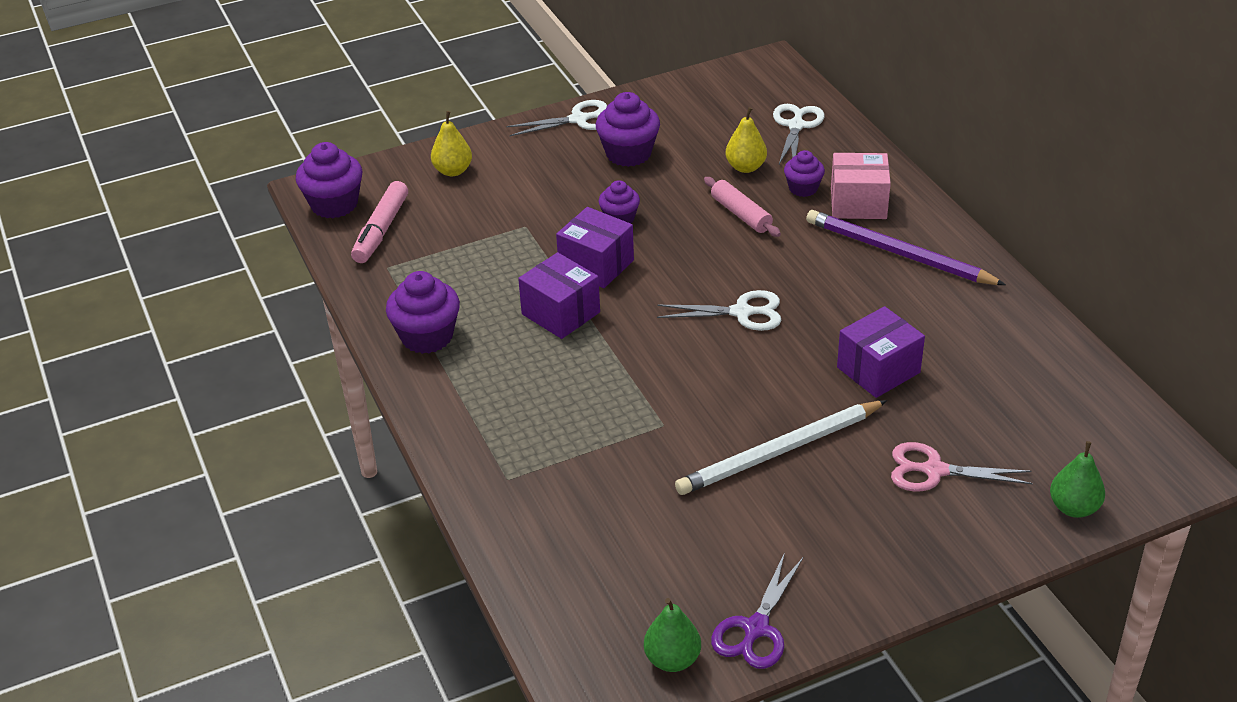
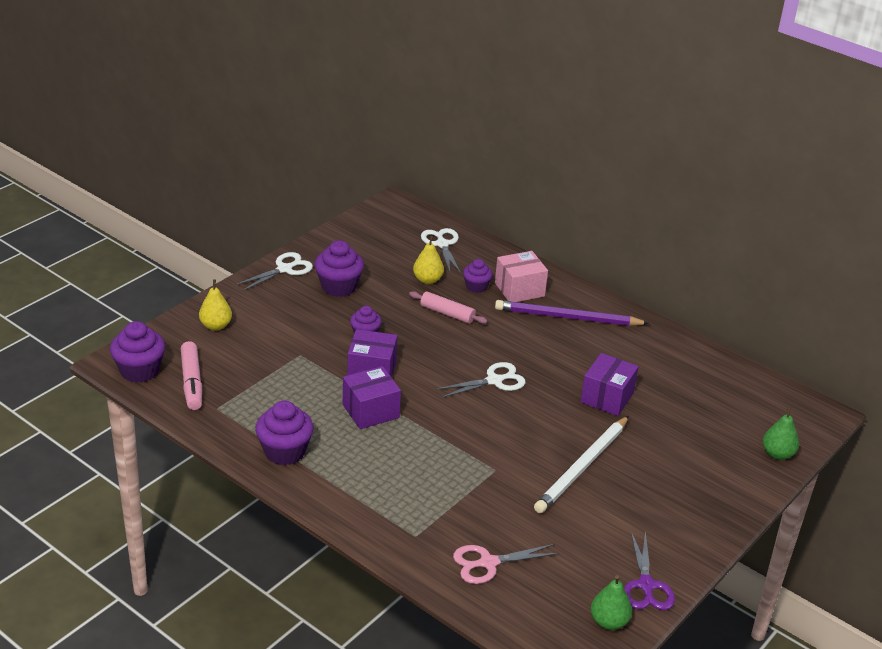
camera: 30 degrees left, 5 degrees down
purple box [518,252,600,339] -> purple box turned 45 degrees counterclockwise [343,366,401,429]
pink scissors [891,442,1033,491] -> pink scissors moved to [453,544,559,584]

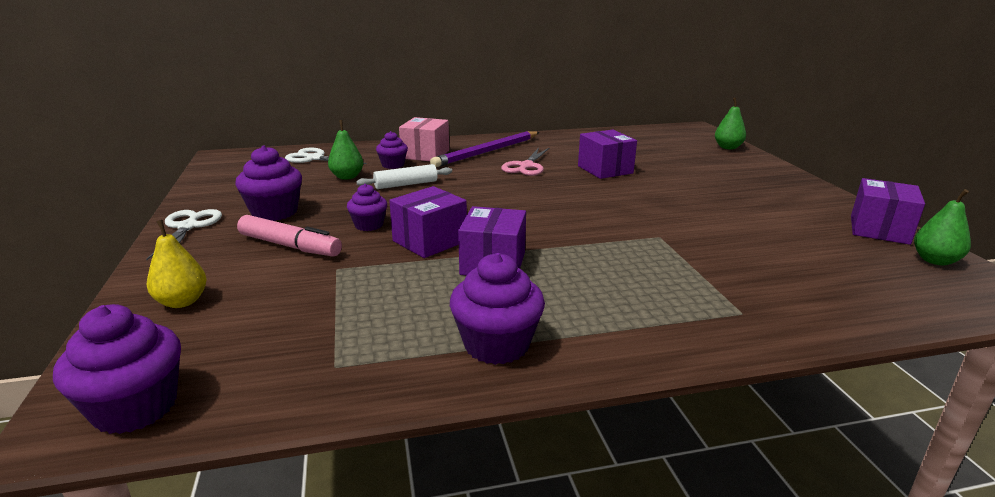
camera: 50 degrees left, 10 degrees down
pink marker [181,341,202,410] -> pink marker moved to [237,215,342,257]
pink rolling pin [409,291,487,324] -> white rolling pin [356,164,452,189]
yellow pear [413,236,444,284] -> green pear [328,120,363,180]
white scissors [436,362,526,398] -> none
pink scissors [453,544,559,584] -> pink scissors moved to [501,148,549,176]
white pencil [534,416,629,513] -> none
purple scissors [624,531,675,610] -> purple box [851,178,925,245]

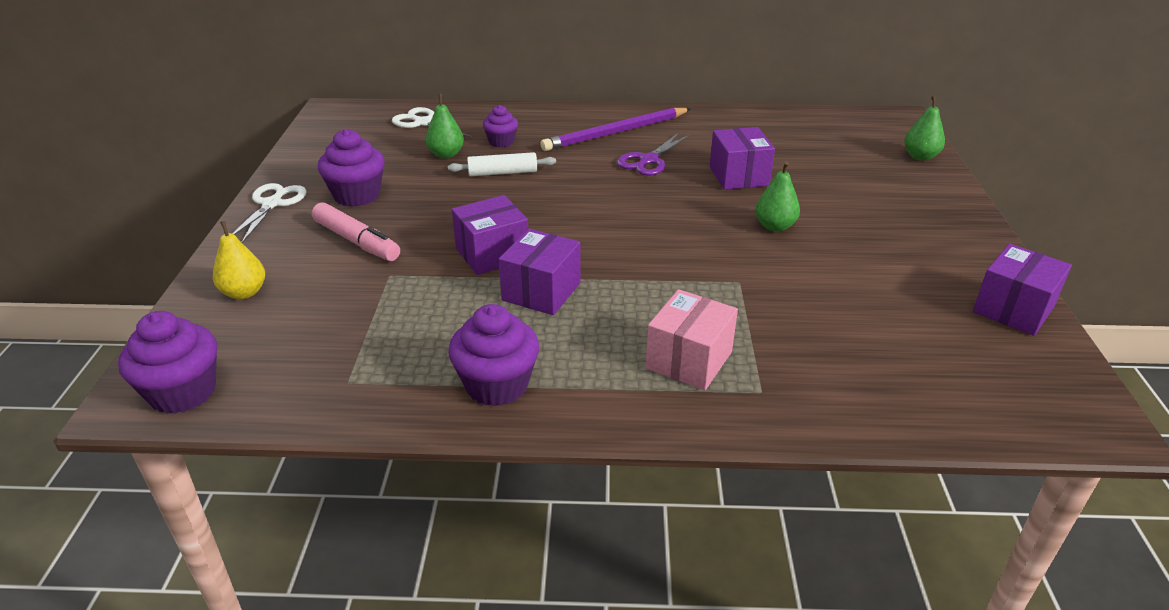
camera: 15 degrees right, 10 degrees up
purple cupcake [347,184,387,231] -> none
pink box [399,117,449,161] -> pink box moved to [646,289,738,390]
pink scissors [501,148,549,176] -> purple scissors [617,132,690,176]
green pear [914,189,971,266] -> green pear moved to [755,161,800,232]

